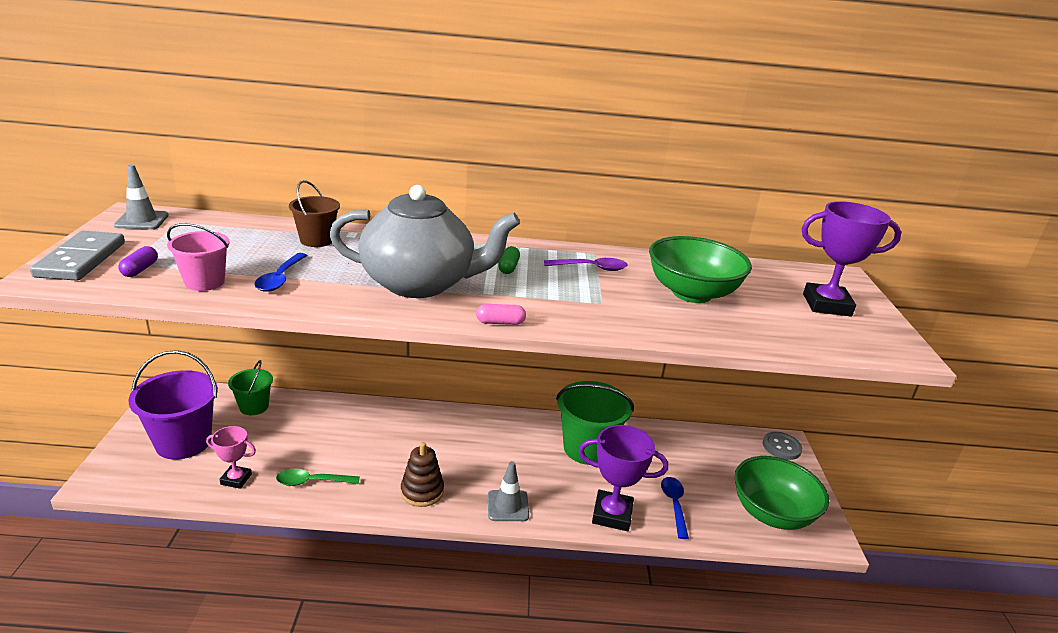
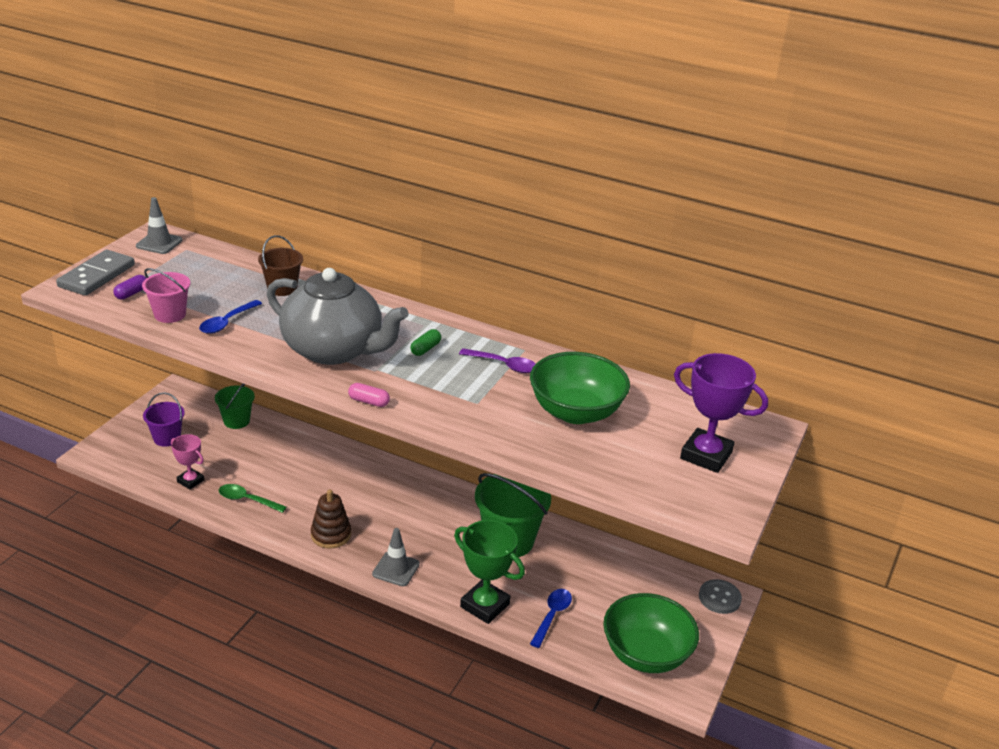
camera: 25 degrees right, 5 degrees up
purple bucket [128,350,218,460] -> purple bucket [143,392,185,447], size x0.58
purple trophy [579,425,668,531] -> green trophy [454,520,525,624]

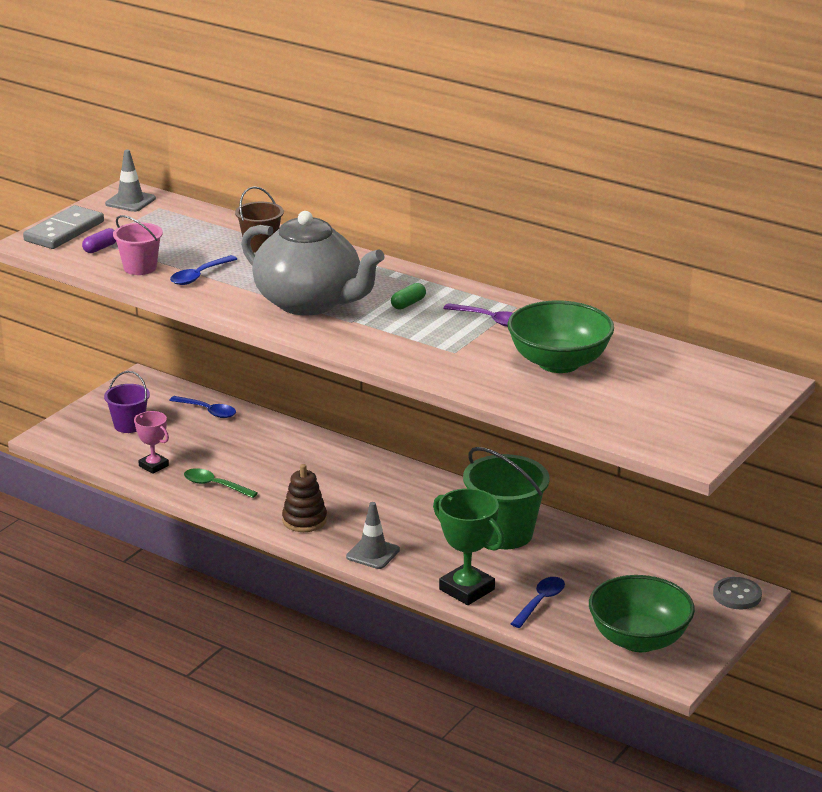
camera: 10 degrees right, 5 degrees down
green bucket [215,383,255,429] -> blue spoon [169,396,236,418]
pink capsule [348,383,390,407] -> none
purple trophy [674,353,768,473] -> none

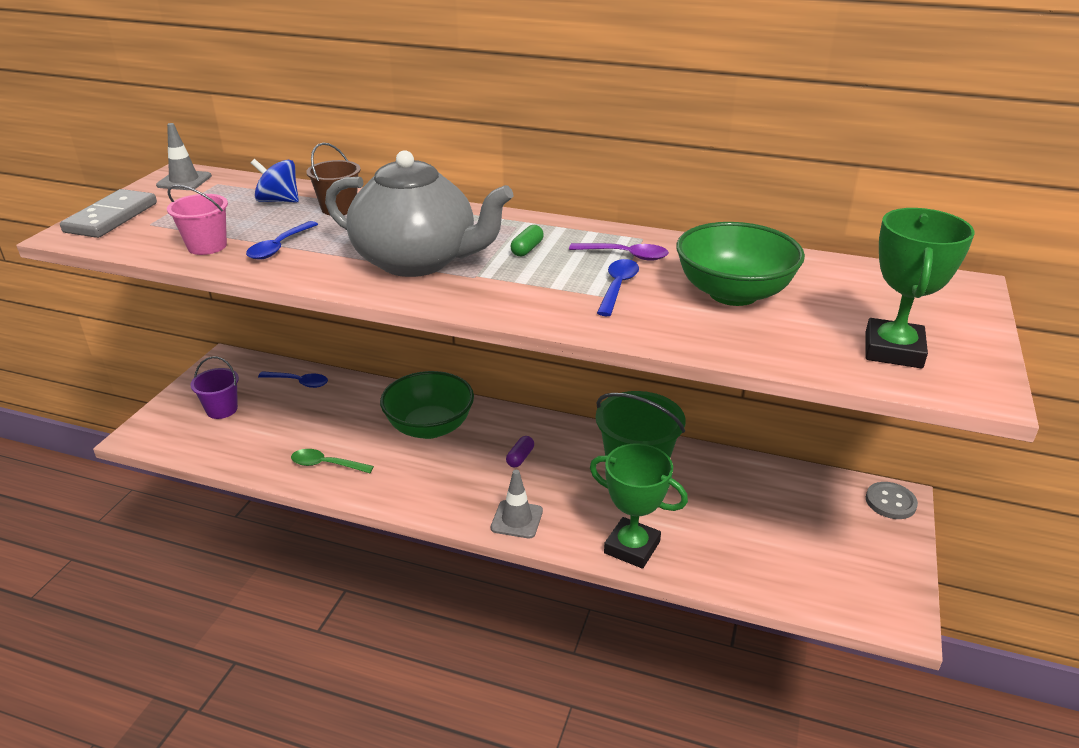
camera: 15 degrees left, 5 degrees up
purple capsule [82,228,116,253] -> purple capsule moved to [506,436,534,468]
pink trophy [134,411,169,474] -> none
brown stacking toy [282,464,327,532] -> none
blue spoon [510,577,565,628] -> blue spoon moved to [597,259,639,316]
green bowl [589,575,695,652] -> green bowl moved to [380,371,474,439]
none -> blue spinning top [251,159,299,203]
none -> green trophy [865,208,975,368]

